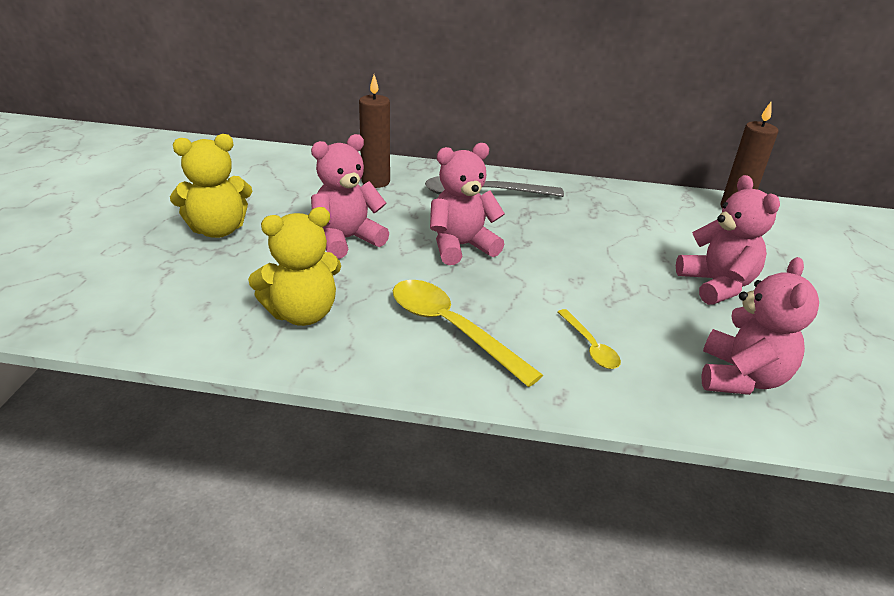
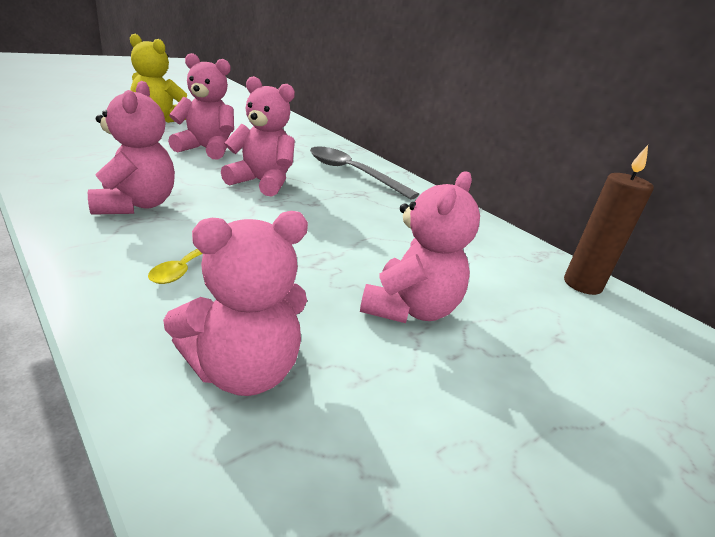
camera: 40 degrees right, 5 degrees down
yellow teddy bear [248,207,341,326] -> none
brown candle [359,75,390,188] -> none
yellow spoon [393,280,543,387] -> pink teddy bear [88,81,175,215]

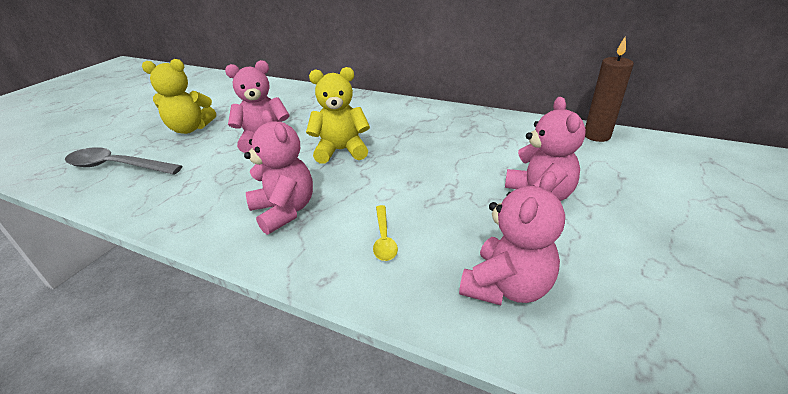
camera: 20 degrees left, 5 degrees up
pink teddy bear [221,76,295,197] -> yellow teddy bear [306,67,370,164]
grey spoon [310,146,419,199] -> grey spoon moved to [65,147,182,175]

